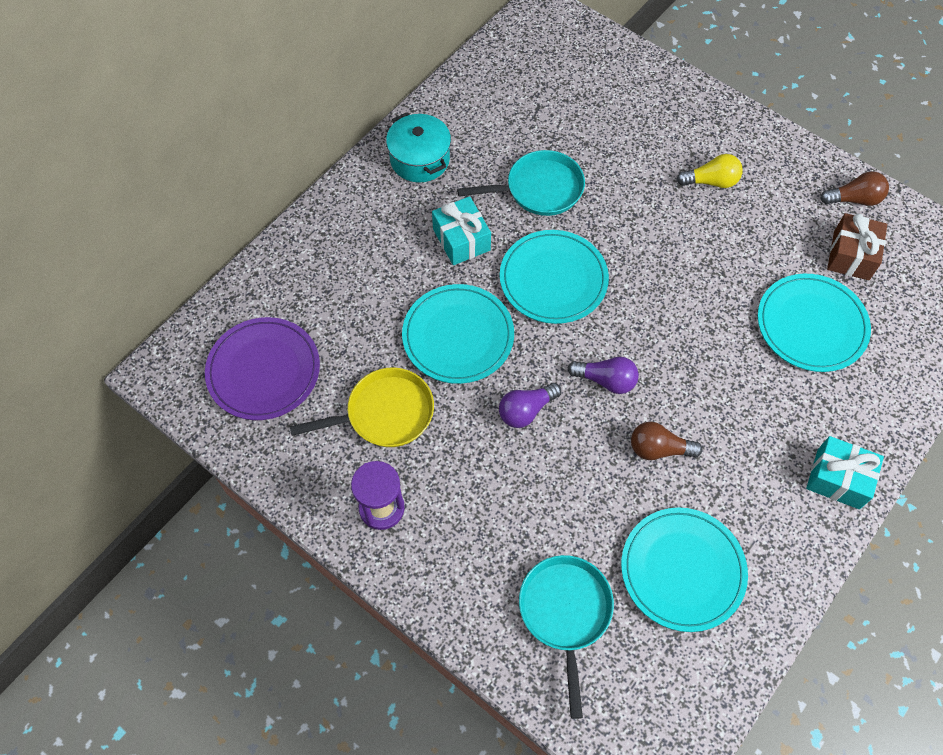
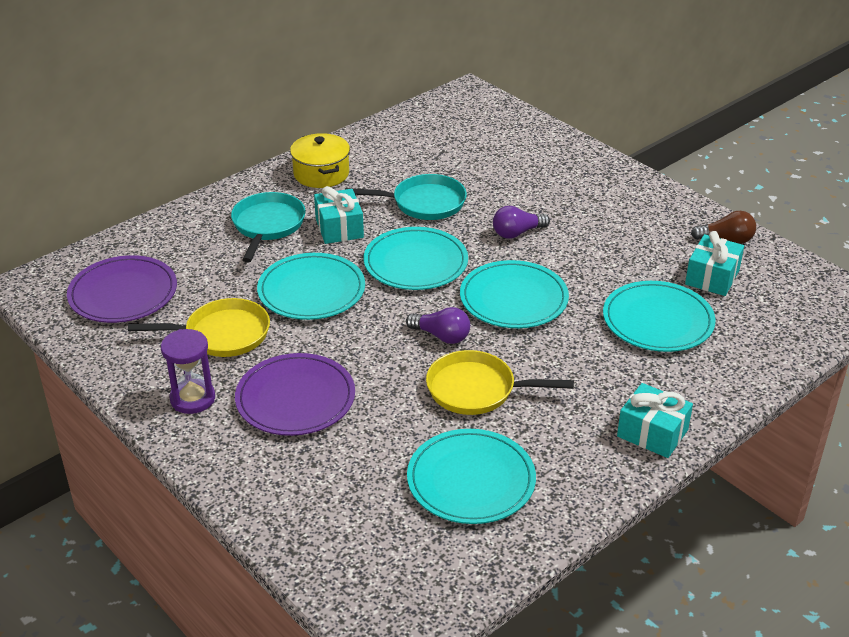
camera: 10 degrees right, 25 degrees down
turquoise pot [386,112,451,182] -> yellow pot [290,133,350,188]
purple light bulb [499,383,561,428] -> purple light bulb moved to [493,206,550,239]
turquoise pan [519,555,614,719] -> turquoise pan moved to [231,192,306,262]
brown light bulb [631,422,702,460] -> yellow pan [426,350,574,415]
yellow light bulb [676,154,743,188] -> none
brown gift [827,213,887,280] -> turquoise gift [685,231,744,296]
none -> purple plate [235,353,355,436]
none -> turquoise plate [460,260,569,328]

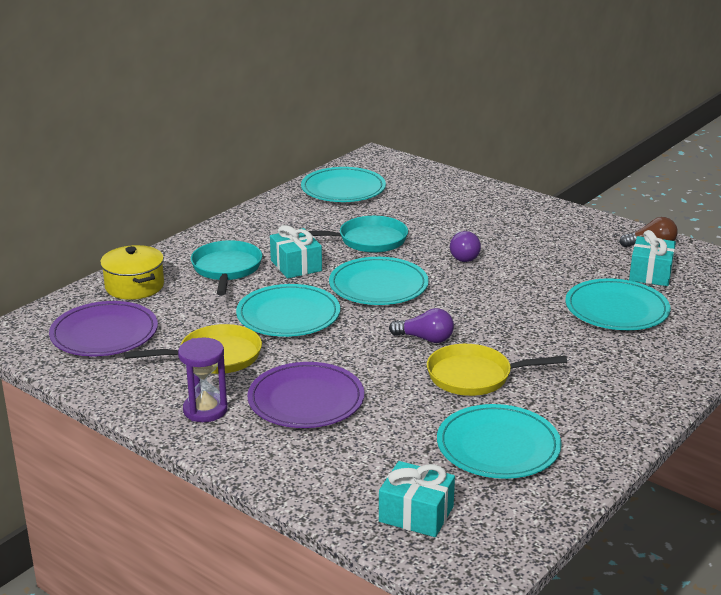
camera: 10 degrees left, 10 degrees down
yellow pot [290,133,350,188] -> yellow pot moved to [100,245,164,300]
turquoise plate [460,260,569,328] -> turquoise plate moved to [301,167,386,202]
purple light bulb [493,206,550,239] -> purple light bulb turned 60 degrees counterclockwise [450,231,481,262]
turquoise gift [617,383,693,458] -> turquoise gift moved to [379,461,455,537]

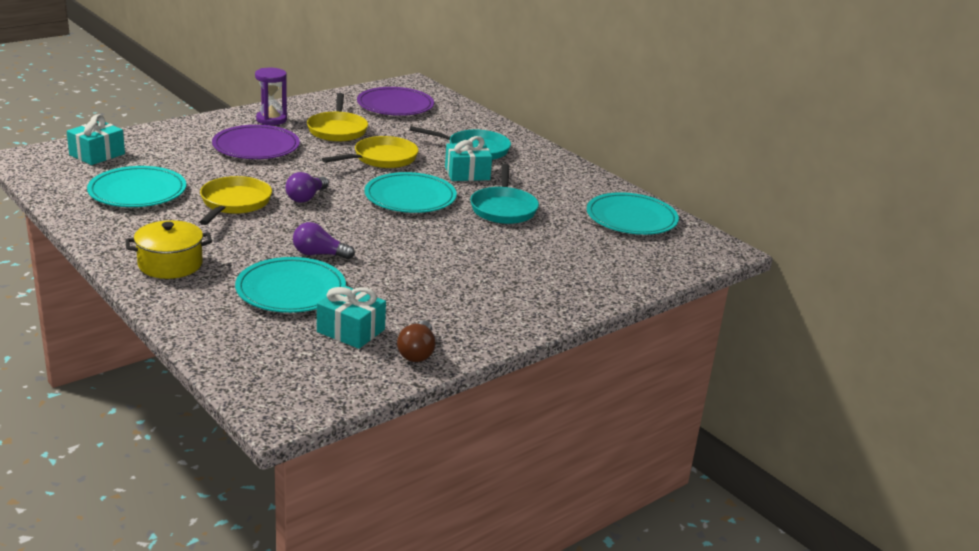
camera: 100 degrees right, 0 degrees up
yellow pot [100,245,164,300] -> yellow pot moved to [125,220,212,279]
turquoise plate [236,284,340,337] -> yellow pan [322,136,419,168]
purple light bulb [450,231,481,262] -> purple light bulb moved to [293,222,355,259]

